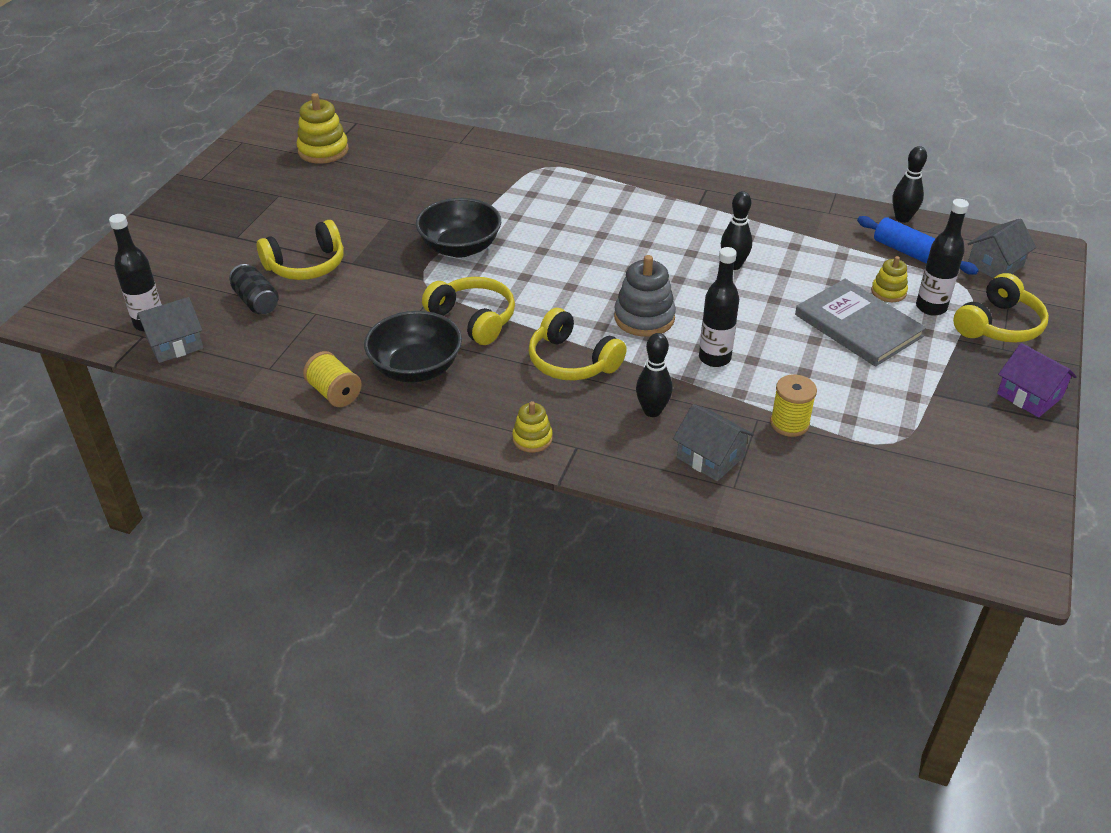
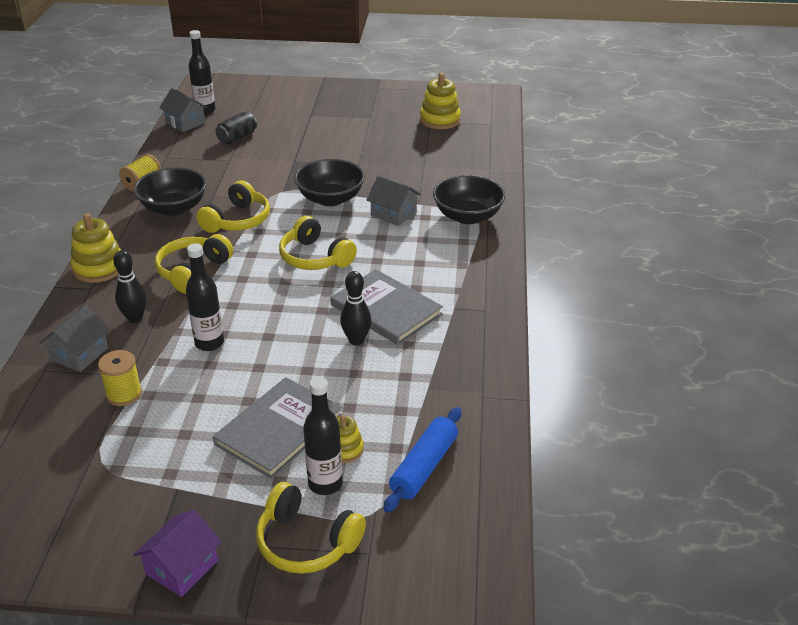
camera: 75 degrees right, 5 degrees down
yellow headphones [257,220,344,280] -> yellow headphones moved to [279,216,357,270]
yellow stacking toy [512,401,553,453] -> yellow stacking toy [70,213,121,283], size x1.71
grey stacking toy [614,255,676,337] -> none
black bowling pin [892,146,927,223] -> none
grey house [968,218,1036,278] -> grey house moved to [366,176,421,226]
none -> grey book [330,269,443,345]
none -> black bowl [433,175,505,224]

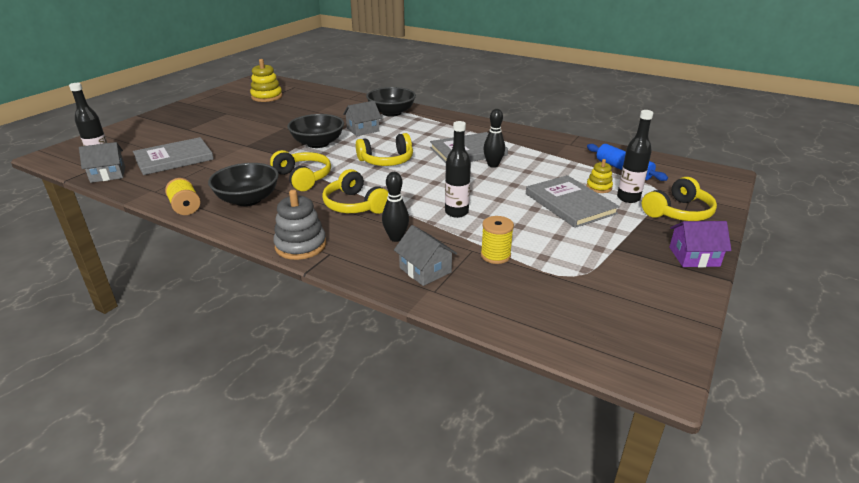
camera: 65 degrees left, 5 degrees down
yellow stacking toy [70,213,121,283] -> grey stacking toy [273,190,326,260]
purple house [134,510,221,597] -> purple house turned 60 degrees counterclockwise [669,221,732,267]
black can [216,112,257,144] -> grey book [133,137,214,175]

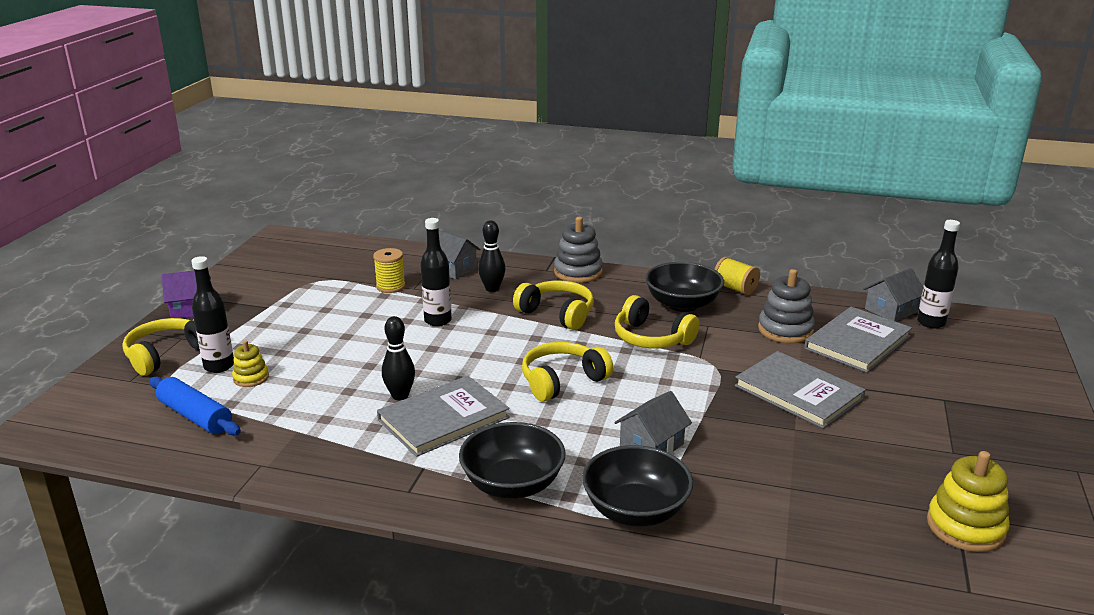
camera: 165 degrees right, 5 degrees down
black bowl [287,114,344,148] -> black bowl moved to [459,422,566,499]
grey book [526,175,620,228] -> grey book moved to [735,351,865,429]
none -> grey stacking toy [758,269,815,343]

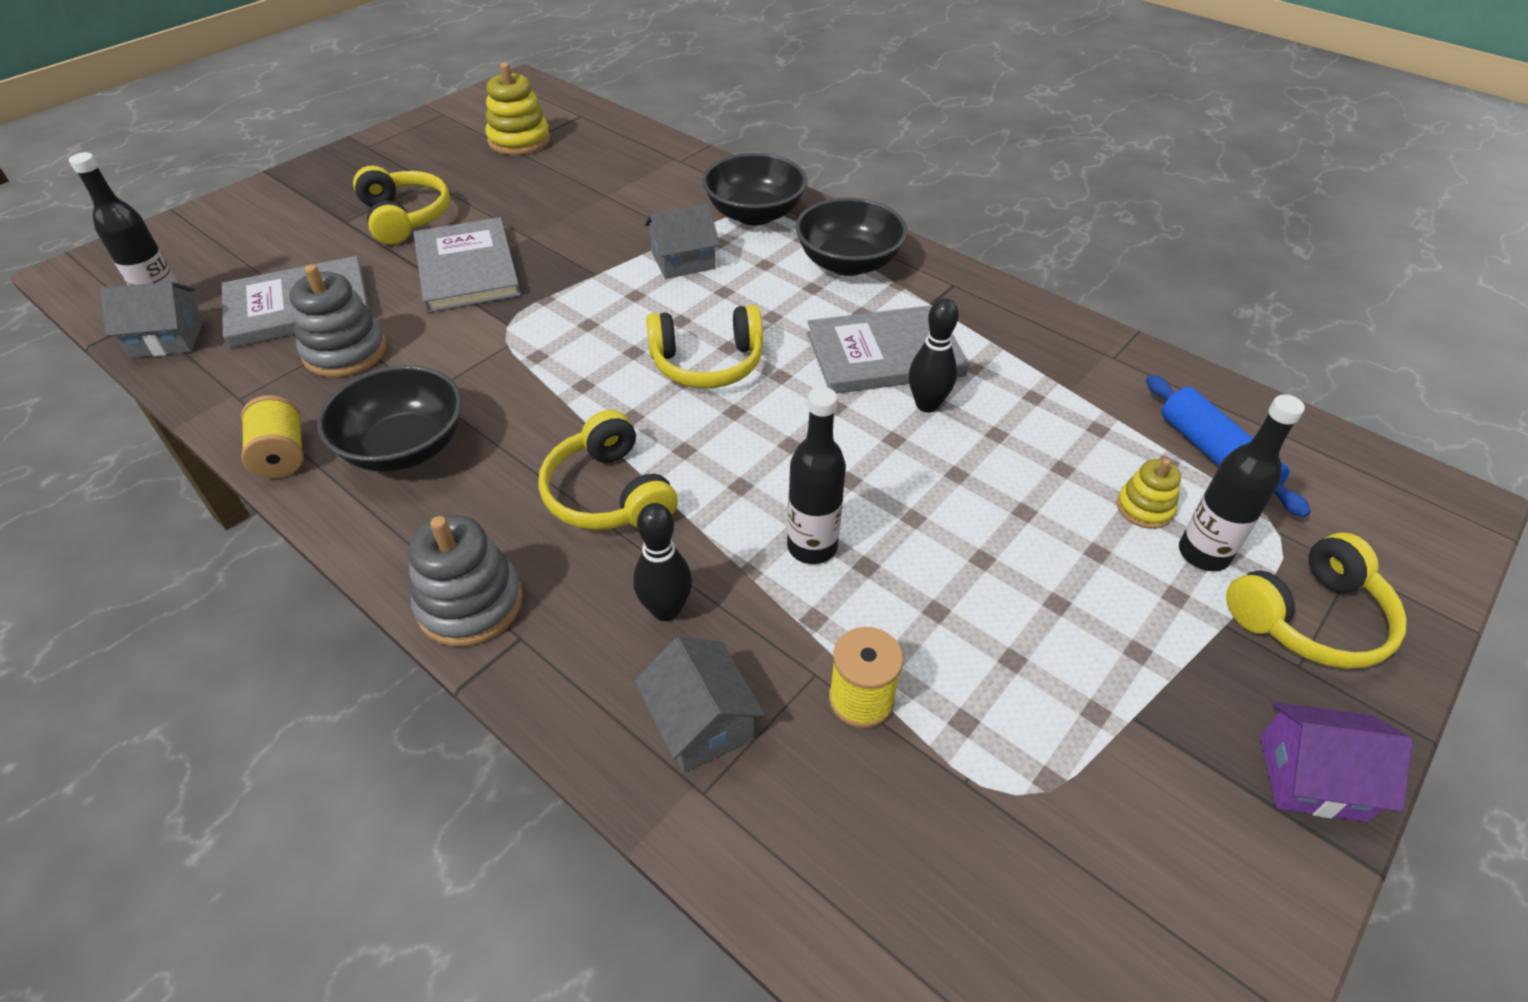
camera: 155 degrees left, 20 degrees up
yellow headphones [615,295,700,348] -> yellow headphones moved to [353,166,450,245]

